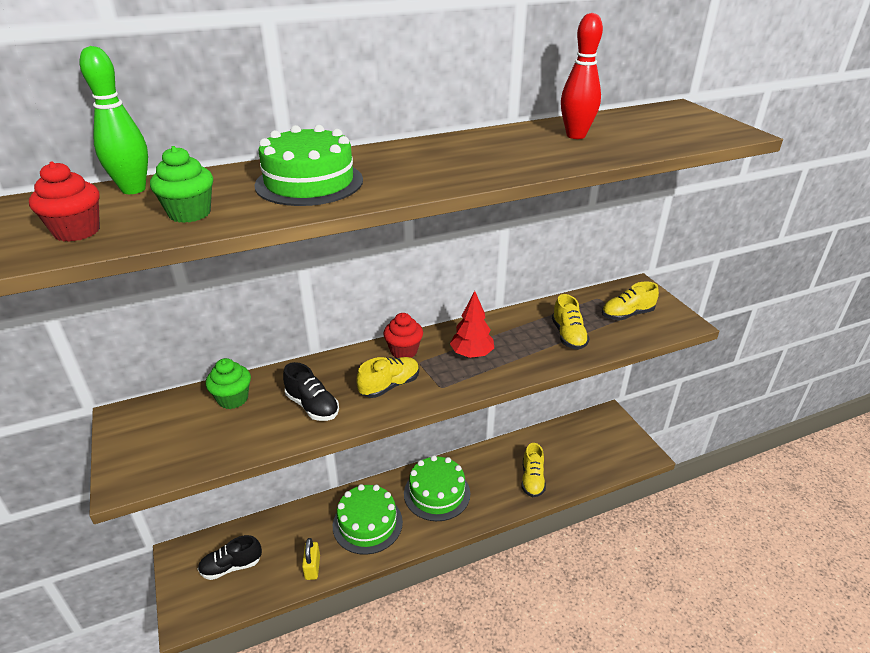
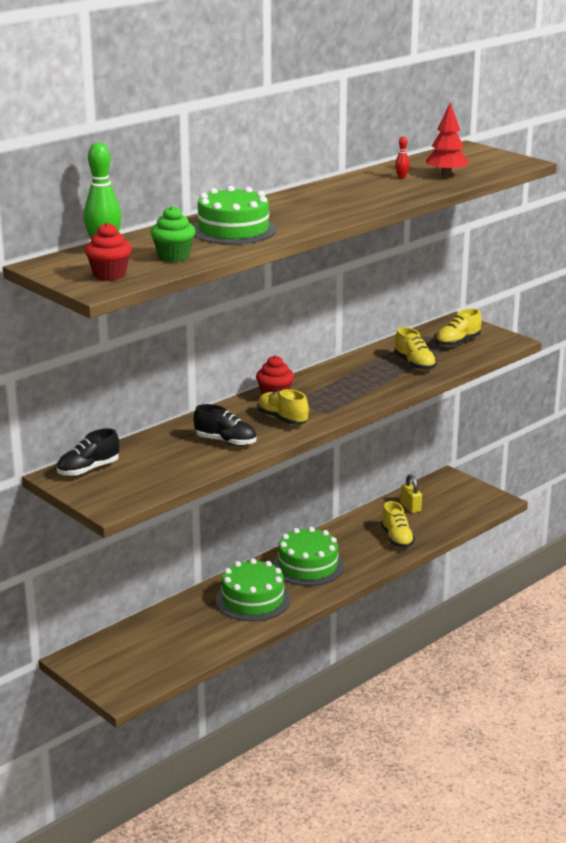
camera: 20 degrees left, 10 degrees down
black shoe [198,535,262,580] -> black shoe moved to [57,428,119,476]
green cupcake [206,358,251,409] -> none
yellow padlock [302,538,320,580] -> yellow padlock moved to [401,474,422,513]
yellow shoe [356,357,419,398] -> yellow shoe turned 75 degrees counterclockwise [257,389,309,425]
red tree [450,291,494,358] -> red tree moved to [426,102,469,177]
red bowling pin [561,13,603,139] -> red bowling pin [395,136,409,179], size x0.45

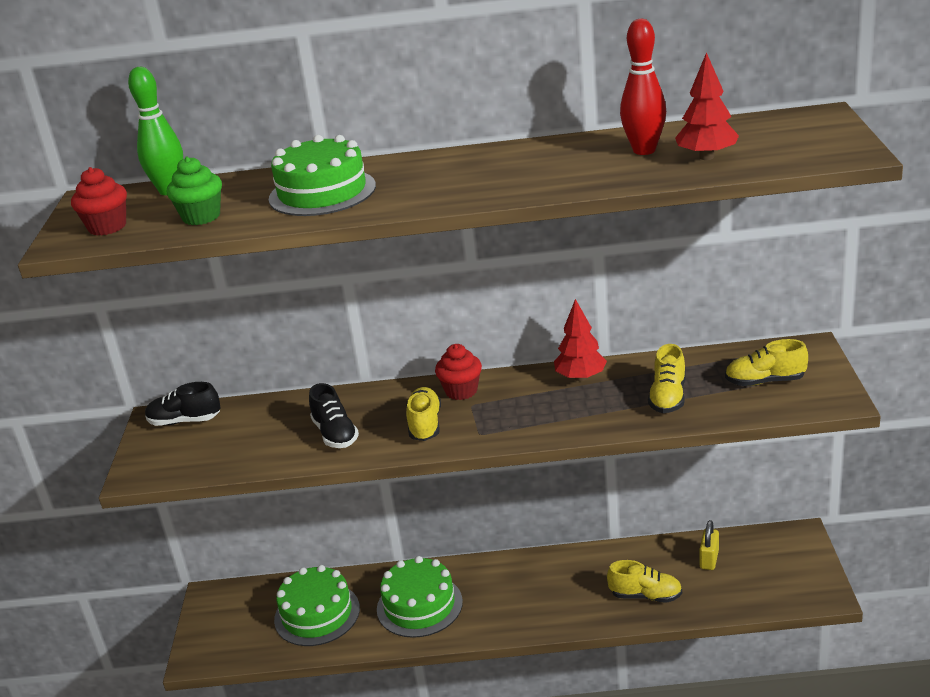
camera: 45 degrees right, 5 degrees up
green cake [272,527,344,586] -> green cake moved to [274,565,360,646]
yellow shoe [381,501,415,548] -> yellow shoe turned 105 degrees counterclockwise [607,560,682,603]
red bowling pin [395,136,409,179] -> red bowling pin [620,19,666,155], size x2.25
none -> red tree [554,299,607,381]

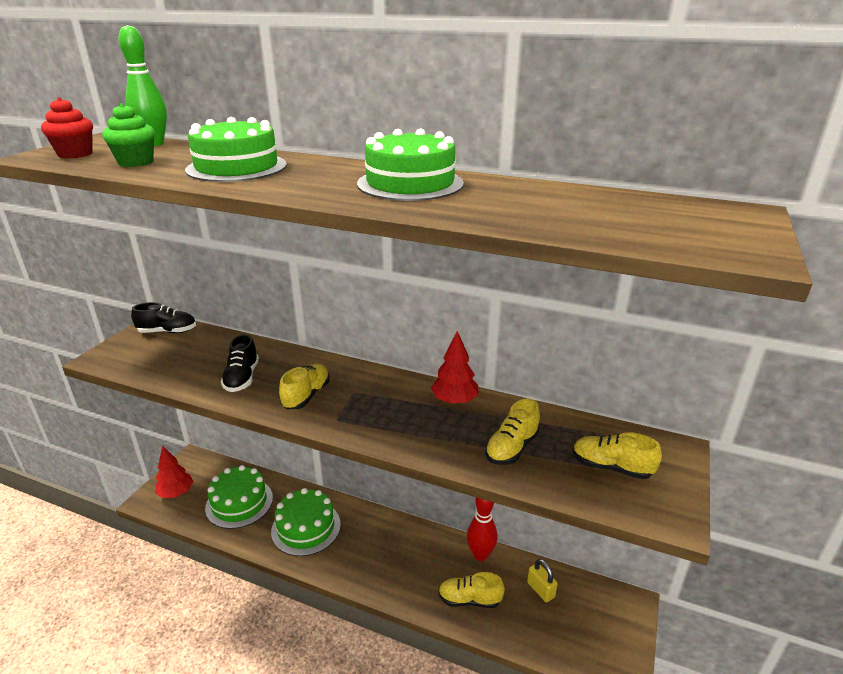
camera: 20 degrees right, 0 degrees up
black shoe [145,382,220,426] -> black shoe turned 150 degrees clockwise [131,302,196,333]
red cupcake [435,344,482,400] -> none
yellow shoe [607,560,682,603] -> yellow shoe turned 150 degrees clockwise [438,572,505,608]
red bowling pin [620,19,666,155] -> red bowling pin moved to [467,497,497,561]
red tree [675,52,739,160] -> red tree moved to [155,446,193,498]
yellow padlock [699,520,719,570] -> yellow padlock turned 75 degrees counterclockwise [527,559,558,602]
none -> green cake [357,129,464,201]

